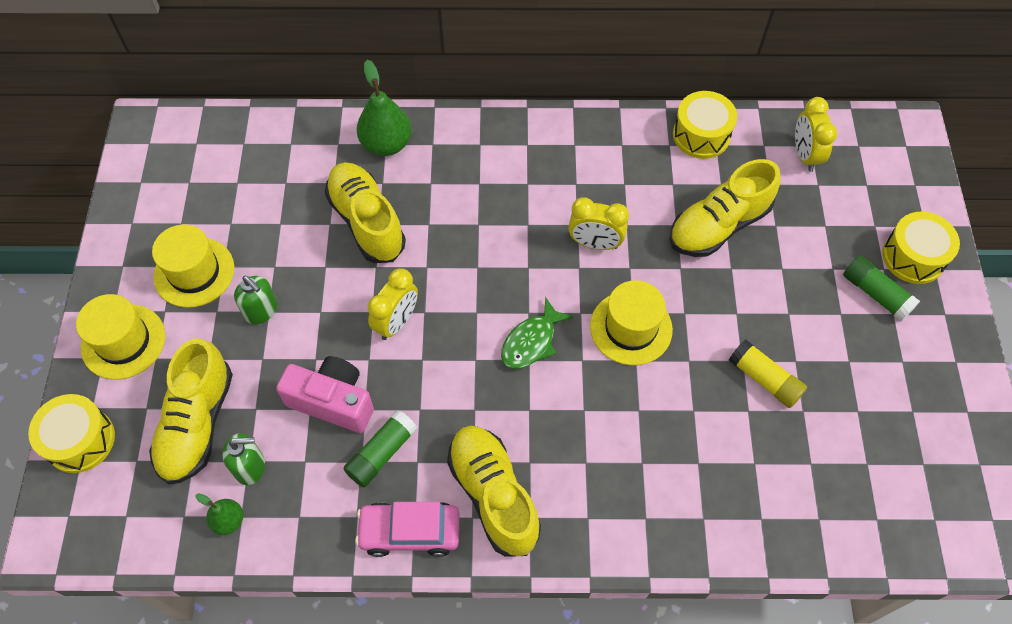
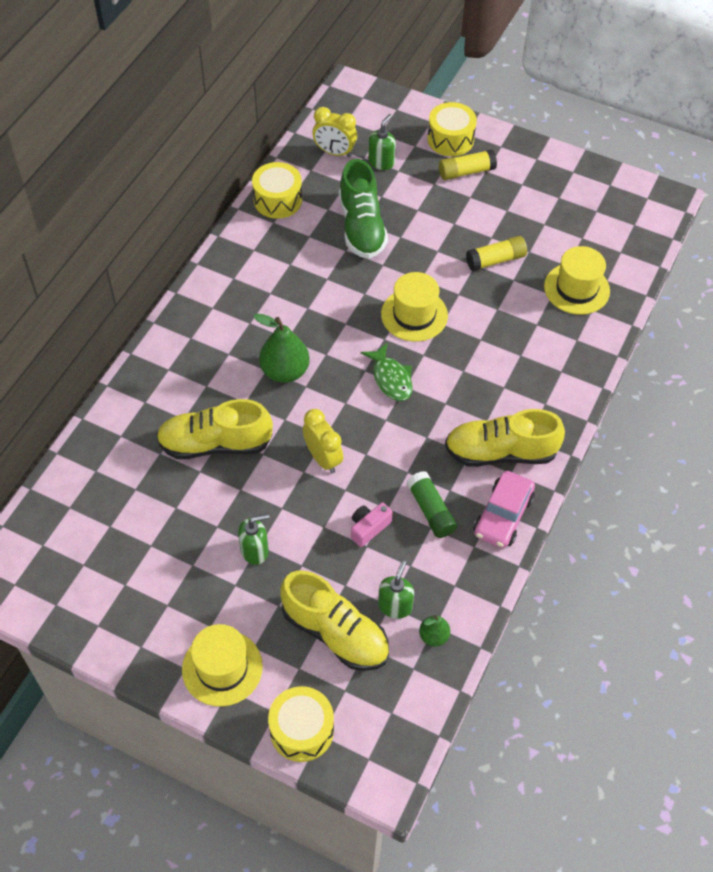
camera: 65 degrees left, 5 degrees down
yellow hat [152,224,234,308] -> yellow hat moved to [544,246,610,315]
pink camera [276,356,374,433] -> pink camera [351,502,393,547], size x0.58
green pear [357,60,412,156] -> green pear moved to [254,314,310,383]
yellow clock [568,197,629,250] -> none
yellow shoe [669,159,781,257] -> green shoe [339,159,388,259]
green glue stick [843,255,920,322] -> yellow glue stick [439,149,497,180]
none -> green soap dispenser [368,114,396,170]

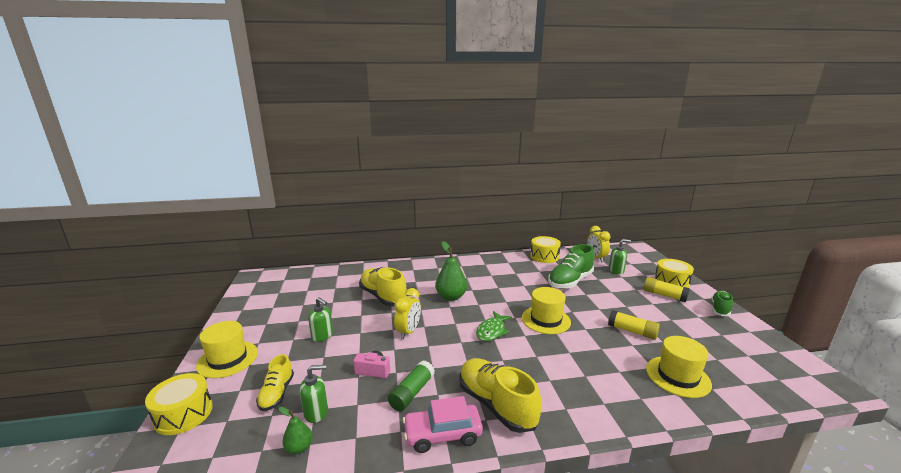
camera: 55 degrees right, 35 degrees down
yellow shoe [280,570,389,671] -> yellow shoe [256,354,294,411], size x0.59
none -> green shoe [711,291,733,316]

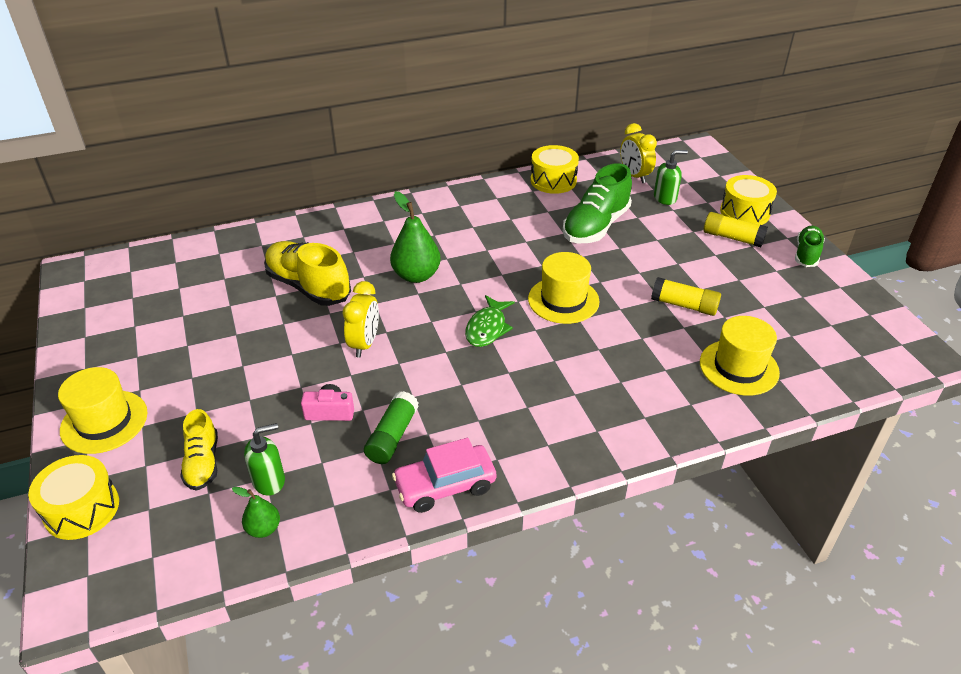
camera: 10 degrees left, 20 degrees up
green soap dispenser [308,297,333,342] -> none
yellow shoe [460,358,542,433] -> none

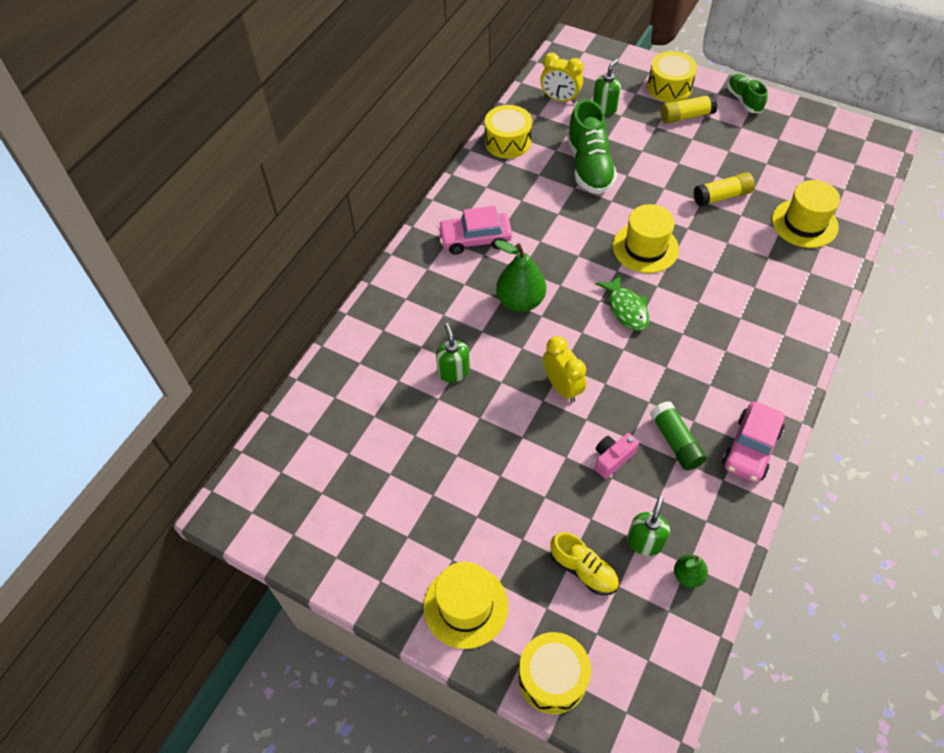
camera: 40 degrees left, 15 degrees up
yellow shoe [264,241,351,306] -> green soap dispenser [436,323,470,383]
none -> pink car [438,206,512,255]

